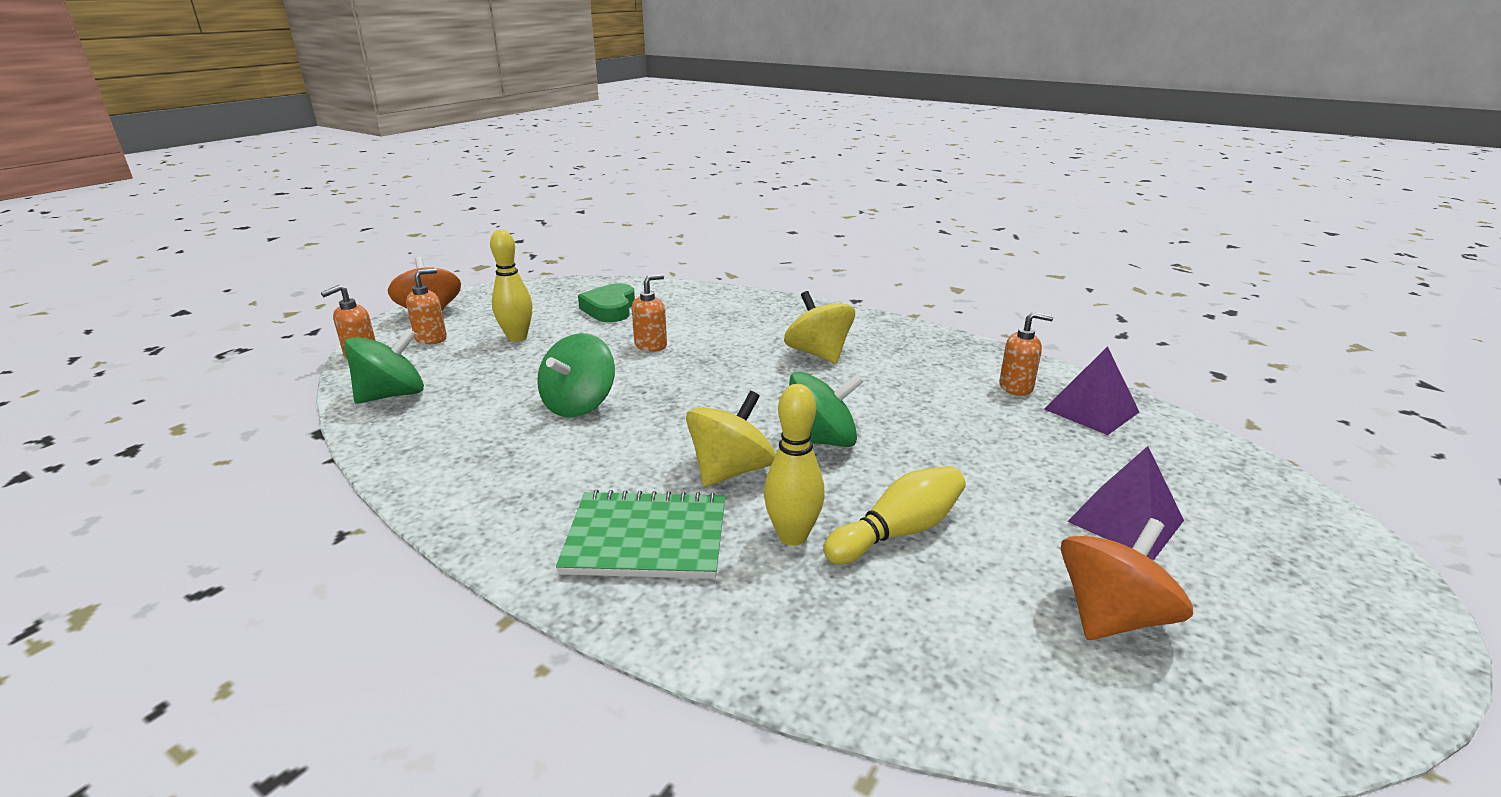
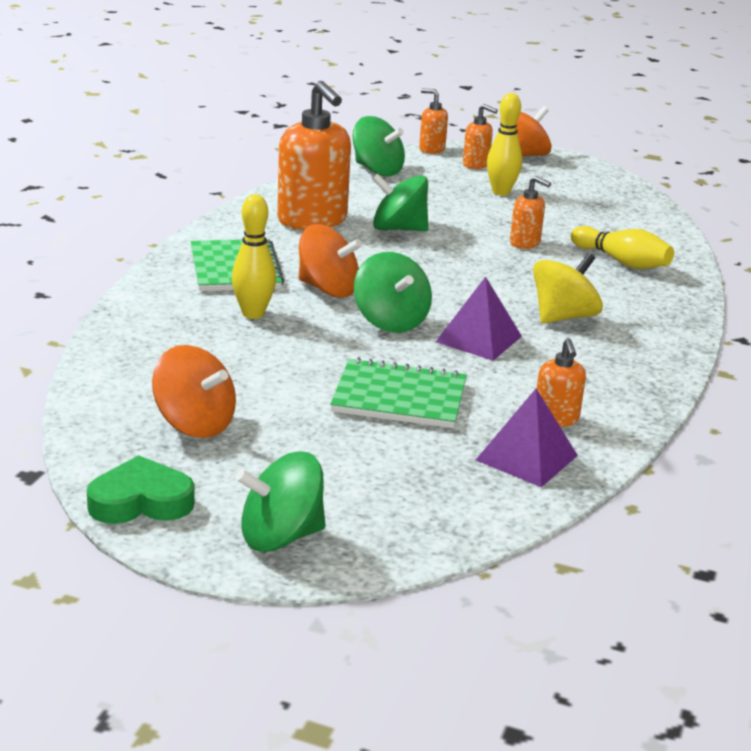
camera: 75 degrees right, 0 degrees up
green heart [578,283,635,322] -> green heart moved to [87,455,195,524]
yellow spinning top [686,391,776,487] -> orange spinning top [299,224,362,298]
yellow bowling pin [823,466,966,565] -> yellow bowling pin moved to [571,226,674,269]
purple pyramid [1067,446,1184,560] -> purple pyramid moved to [436,276,522,361]
none -> green spinning top [236,451,326,552]
none -> orange soap dispenser [277,81,351,230]
none -> green notebook [330,357,467,428]

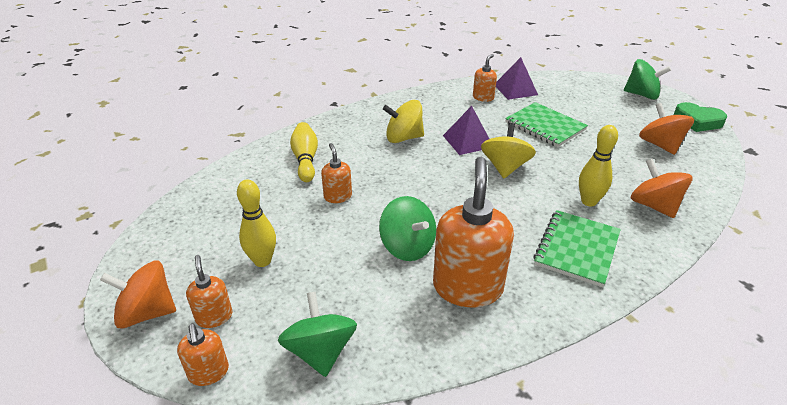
camera: 140 degrees left, 10 degrees up
orange spinning top [299,224,362,298] -> orange spinning top moved to [631,159,693,218]
green spinning top [354,252,432,333] -> yellow spinning top [481,123,536,178]

